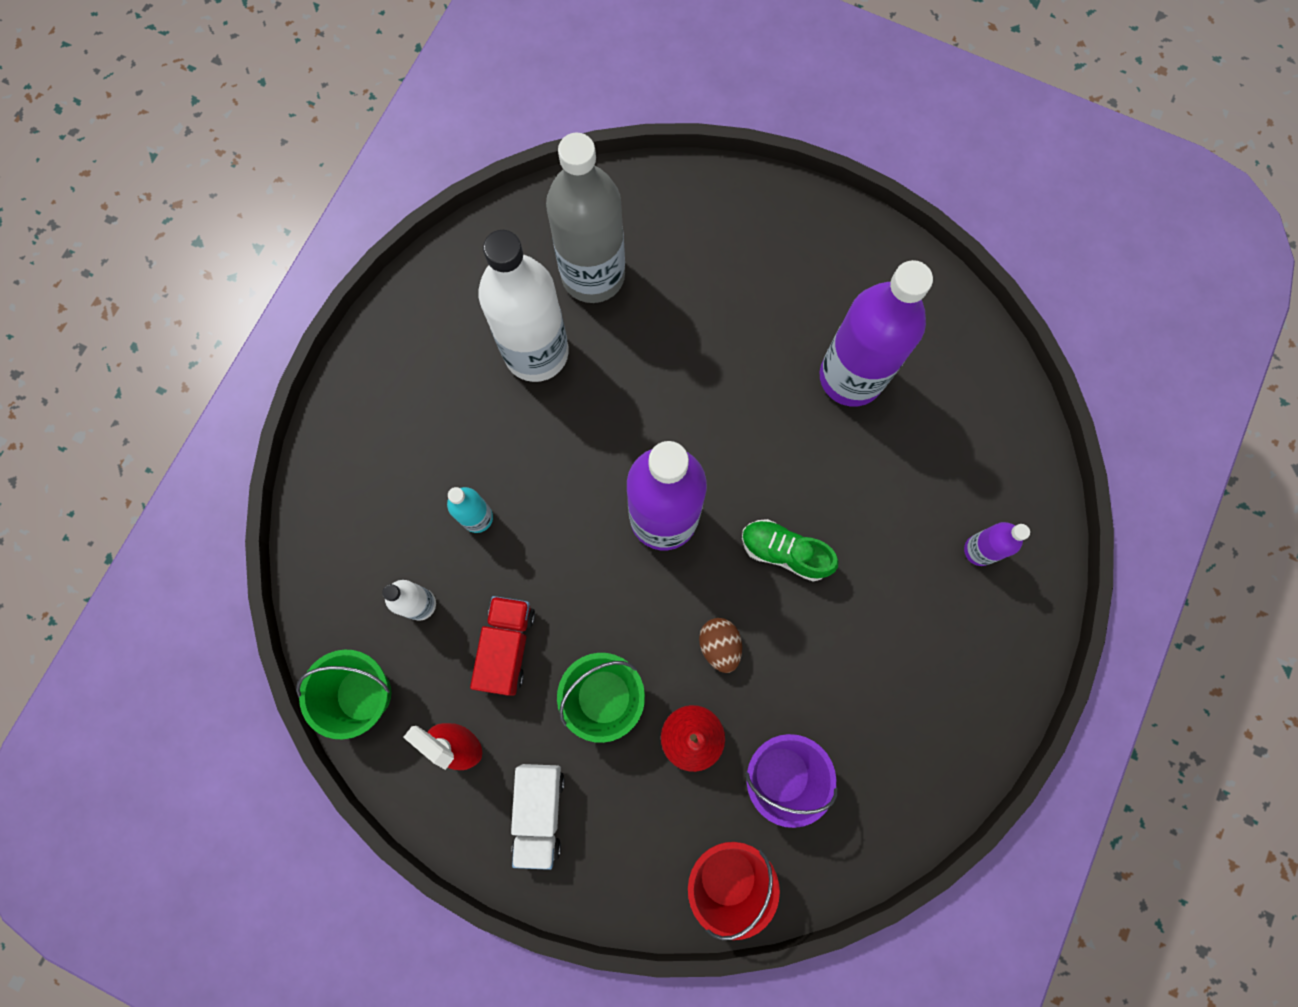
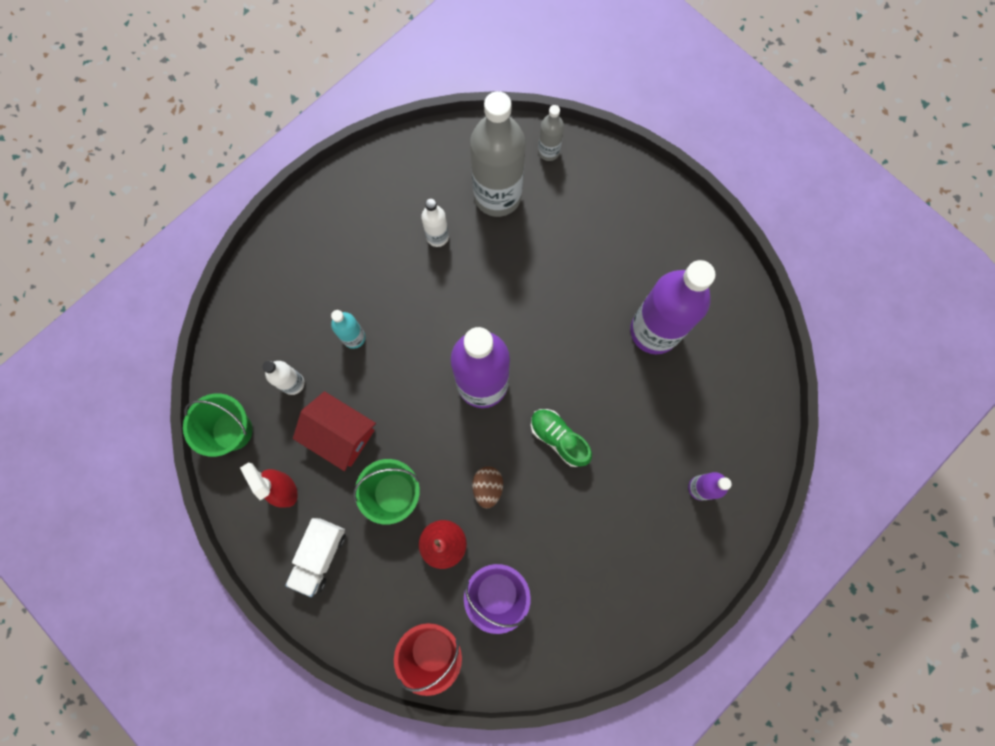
camera: 20 degrees right, 0 degrees up
red truck [470,596,535,696] -> red house [293,391,376,471]
white bottle [478,230,569,382] -> white bottle [421,198,449,247], size x0.47
none -> grey bottle [538,105,564,161]

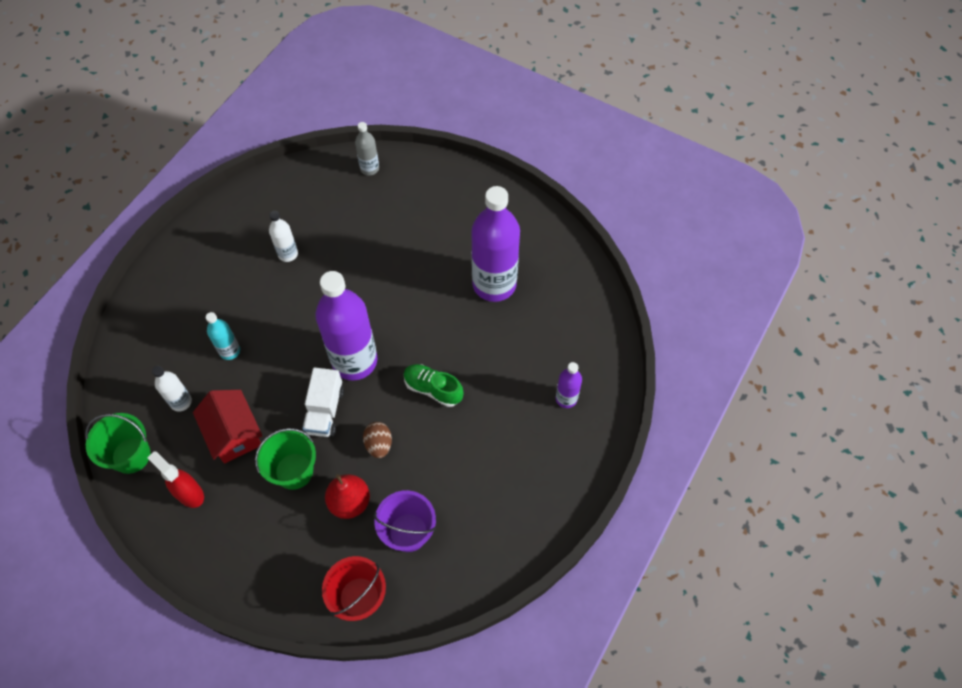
camera: 15 degrees left, 15 degrees down
white truck [285,518,346,597] -> white truck moved to [302,368,344,437]
red house [293,391,376,471] -> red house turned 45 degrees clockwise [193,390,262,464]
grey bottle [470,91,525,217] -> none

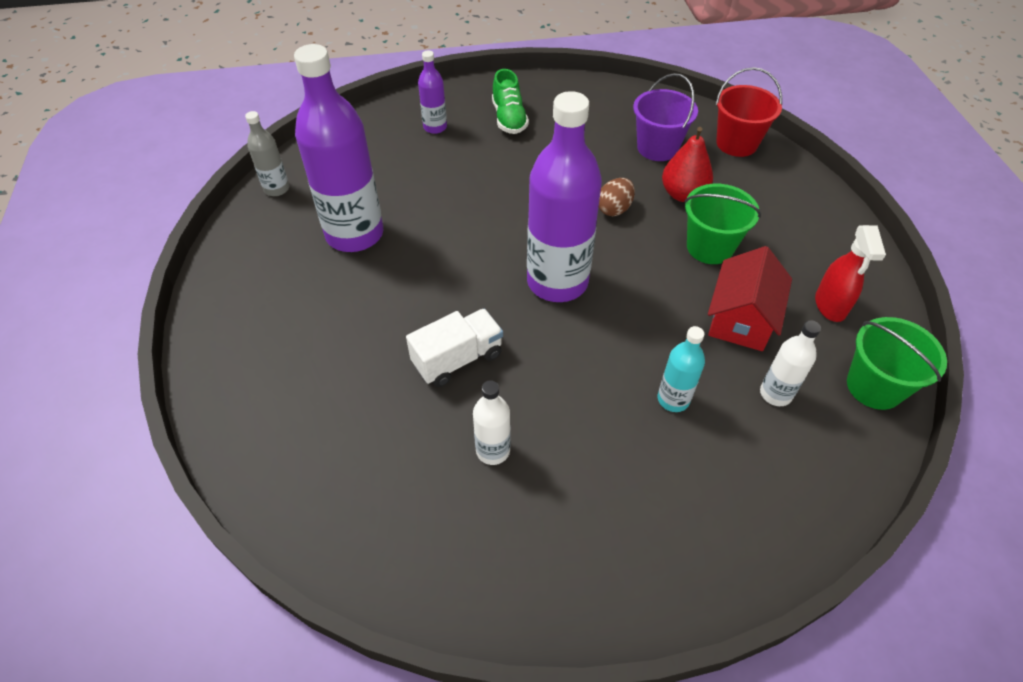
camera: 130 degrees left, 10 degrees down
white truck [302,368,344,437] -> white truck moved to [406,309,503,387]
grey bottle [355,122,379,175] -> grey bottle moved to [245,111,289,196]
green shoe [404,364,464,407] -> green shoe moved to [492,69,529,134]

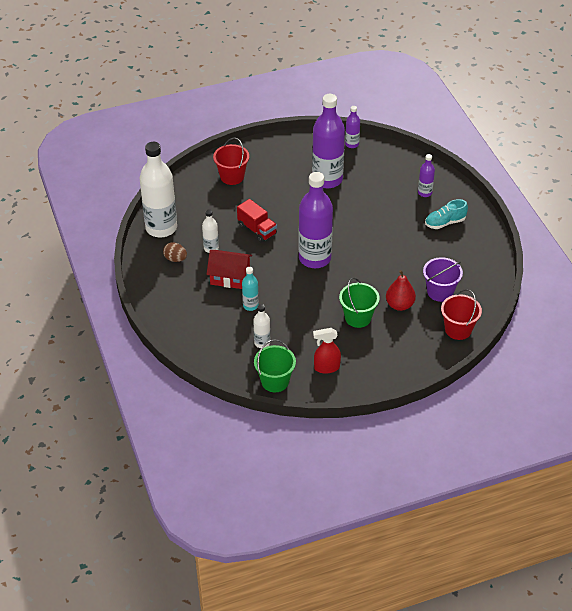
camera: 80 degrees right, 5 degrees down
grey bottle [245,111,289,196] -> purple bottle [345,106,360,148]
white truck [406,309,503,387] -> red truck [237,199,277,243]
green shoe [492,69,529,134] -> turquoise shoe [425,199,468,229]
brown egg [599,178,635,216] -> brown egg moved to [163,243,187,262]
red house [708,246,792,351] -> red house moved to [207,250,252,289]
none -> white bottle [140,142,177,237]
none -> red bucket [213,138,249,185]

